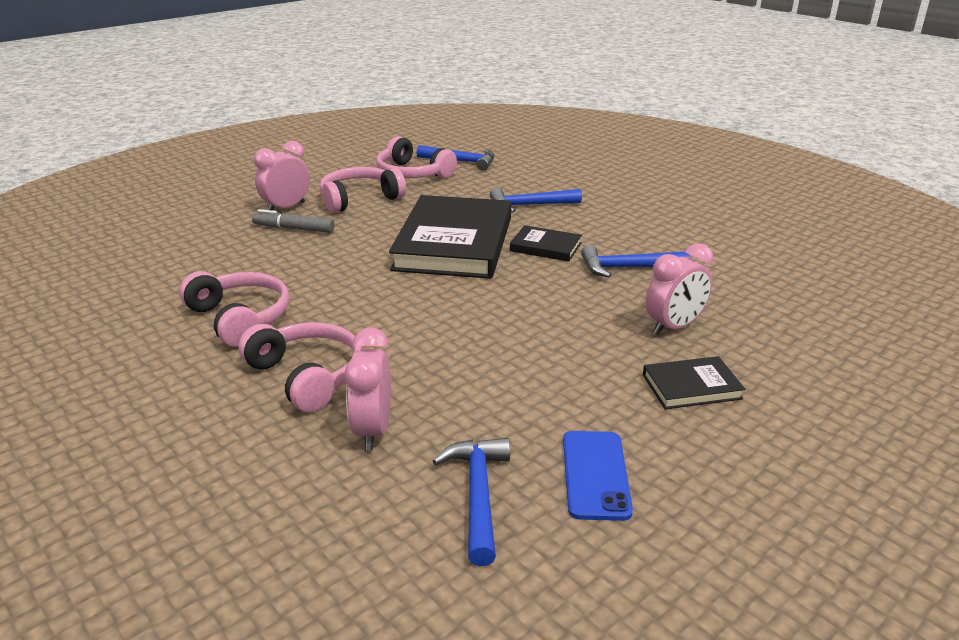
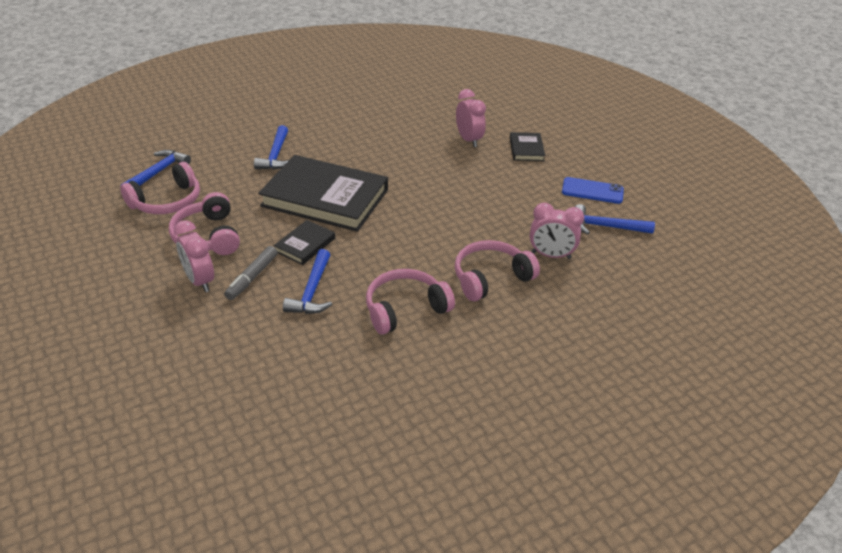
camera: 80 degrees left, 10 degrees up
black book [510,225,582,262] -> black book moved to [274,220,335,265]
blue hammer [581,245,690,277] -> blue hammer moved to [283,249,332,314]

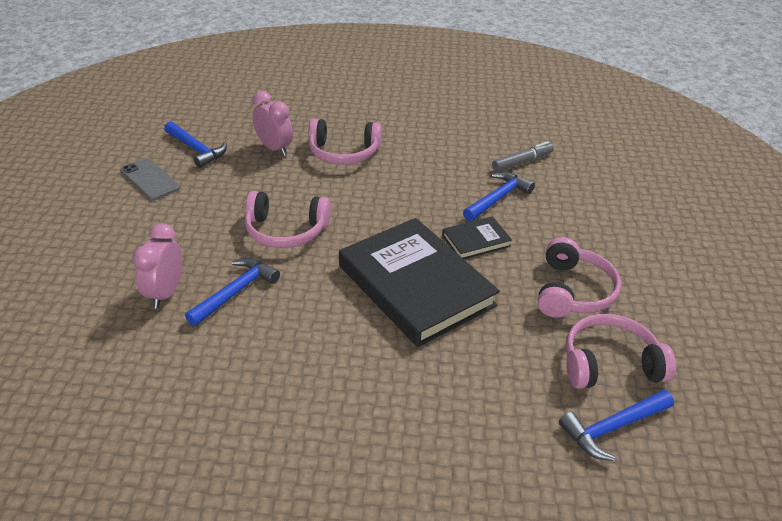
camera: 145 degrees left, 0 degrees up
pink clock [174,220,214,292] -> none
grey marker [224,246,278,300] -> grey marker moved to [492,141,554,172]
blue hammer [254,125,289,170] -> blue hammer moved to [185,258,280,326]
pink headphones [366,269,455,335] -> pink headphones moved to [245,191,331,248]
black book [510,132,545,161] -> none
blue phone [562,177,624,204] -> grey phone [120,158,180,201]

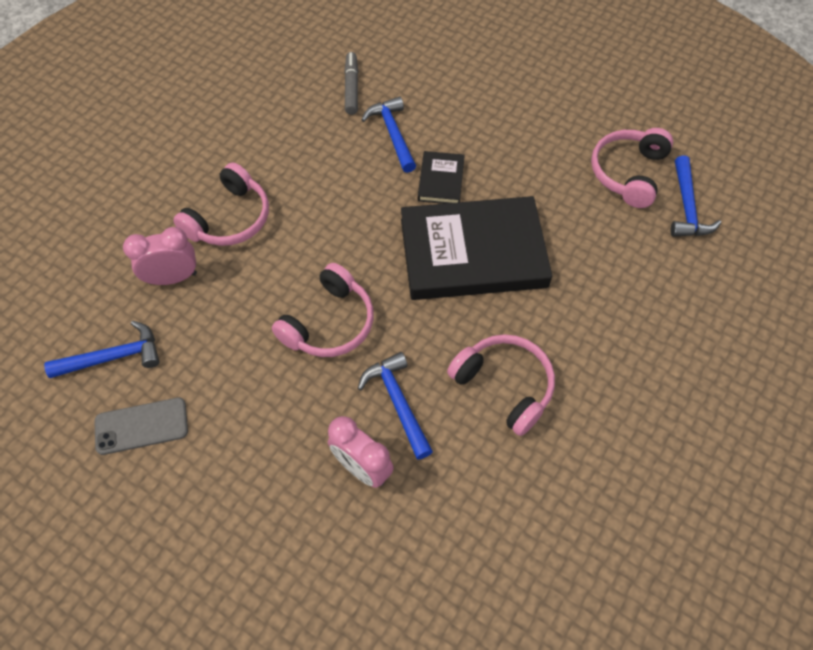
camera: 60 degrees left, 20 degrees up
pink headphones [538,237,621,318] -> pink headphones moved to [447,334,555,436]

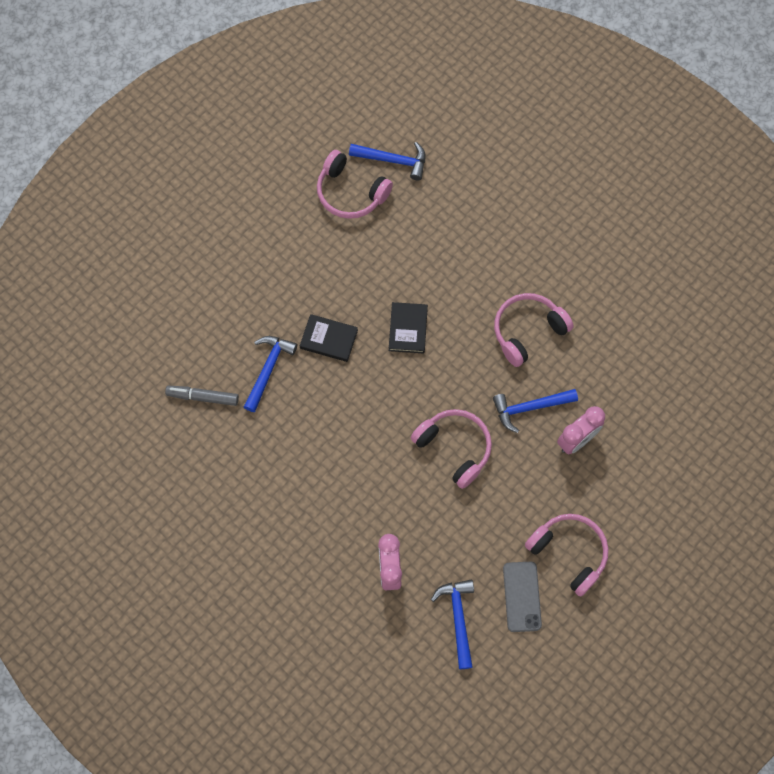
camera: 80 degrees left, 10 degrees up
pink headphones [173,162,269,246] -> pink headphones moved to [525,514,608,597]
blue hammer [361,96,416,173] -> blue hammer turned 120 degrees clockwise [244,336,297,412]
black book [401,196,552,300] -> black book [389,302,428,354], size x0.45

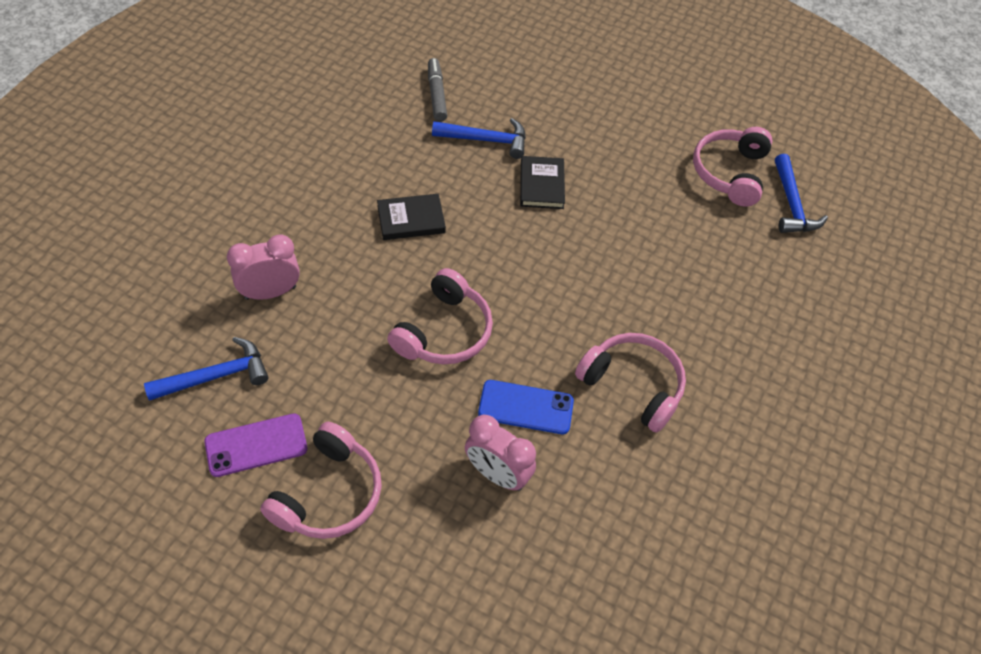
camera: 70 degrees right, 15 degrees down
black book [389,302,428,354] -> black book moved to [377,194,446,240]
blue hammer [493,389,578,433] -> blue phone [478,380,574,434]
grey phone [503,562,542,632] -> purple phone [205,413,308,477]

